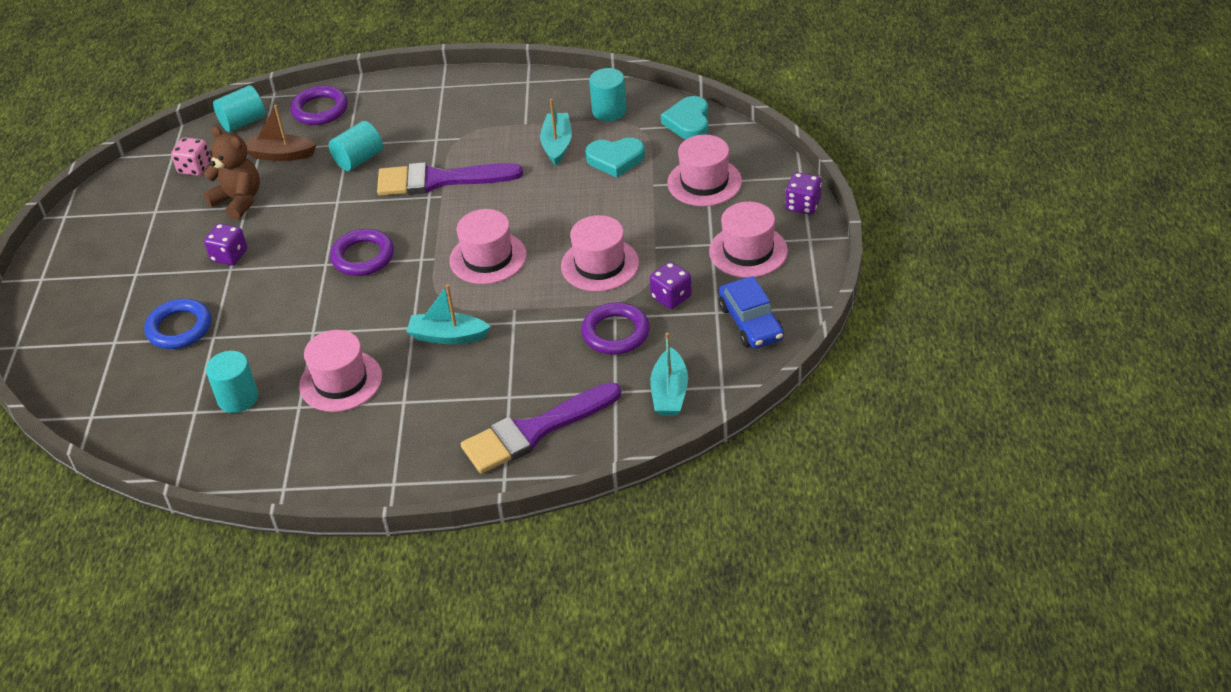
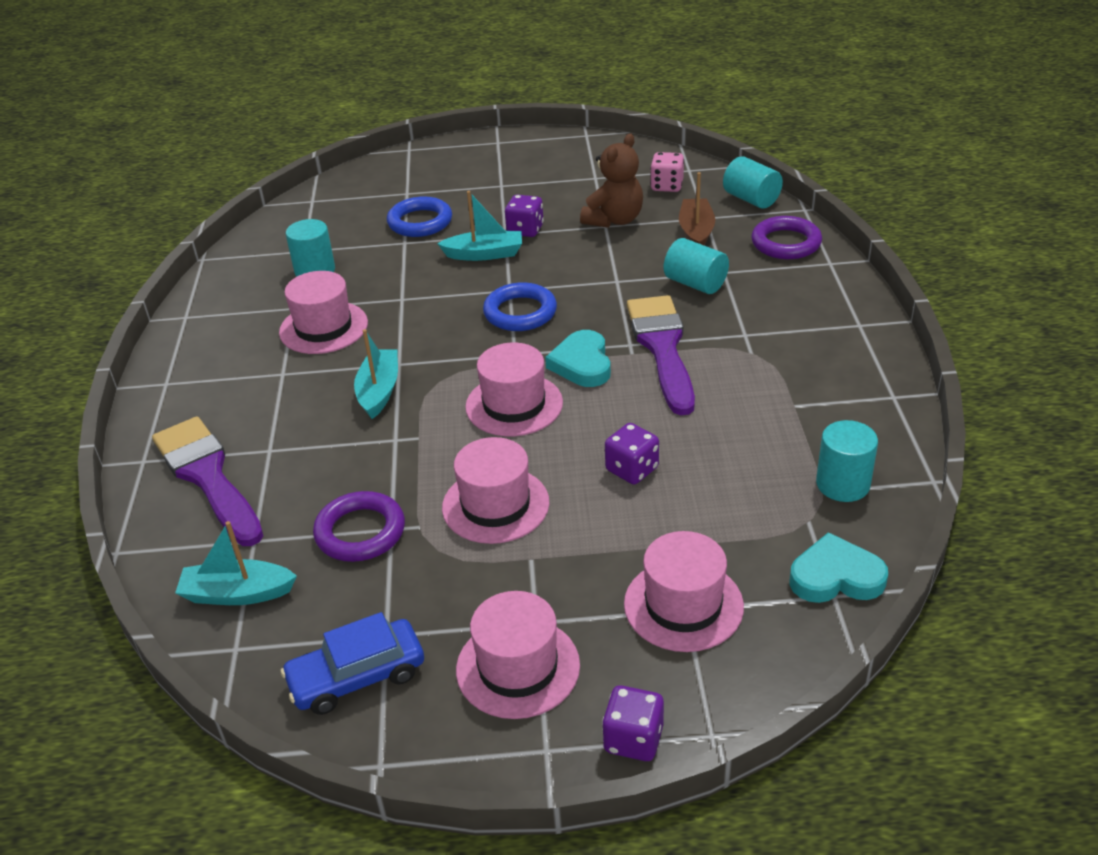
camera: 85 degrees right, 5 degrees down
purple ring [330,229,394,276] -> blue ring [483,282,557,331]
turquoise boat [540,98,572,165] -> turquoise boat moved to [437,191,522,261]
turquoise heart [585,137,645,178] -> turquoise heart moved to [545,330,611,387]
purple dice [650,262,692,309] -> purple dice moved to [605,423,659,484]

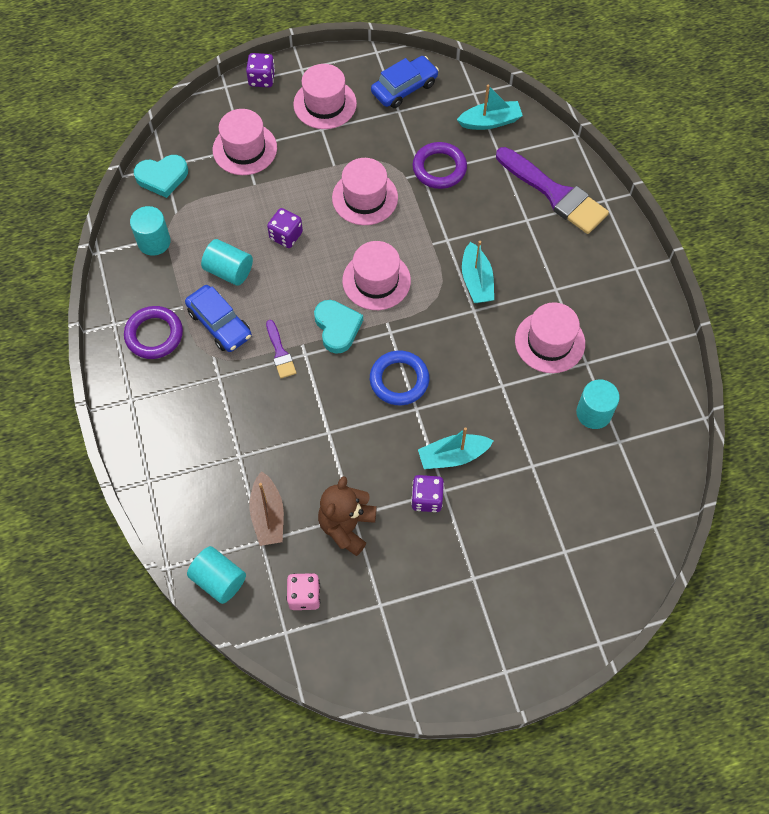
camera: 165 degrees right, 25 degrees up
blue ring [387,197,452,237] -> none
purple brush [627,295,695,415] -> purple brush [266,320,296,378], size x0.48
turquoise cylinder [664,238,729,294] -> turquoise cylinder moved to [201,239,253,286]
purple ring [751,216,822,259] -> purple ring moved to [124,306,183,359]
none -> blue car [185,285,252,352]

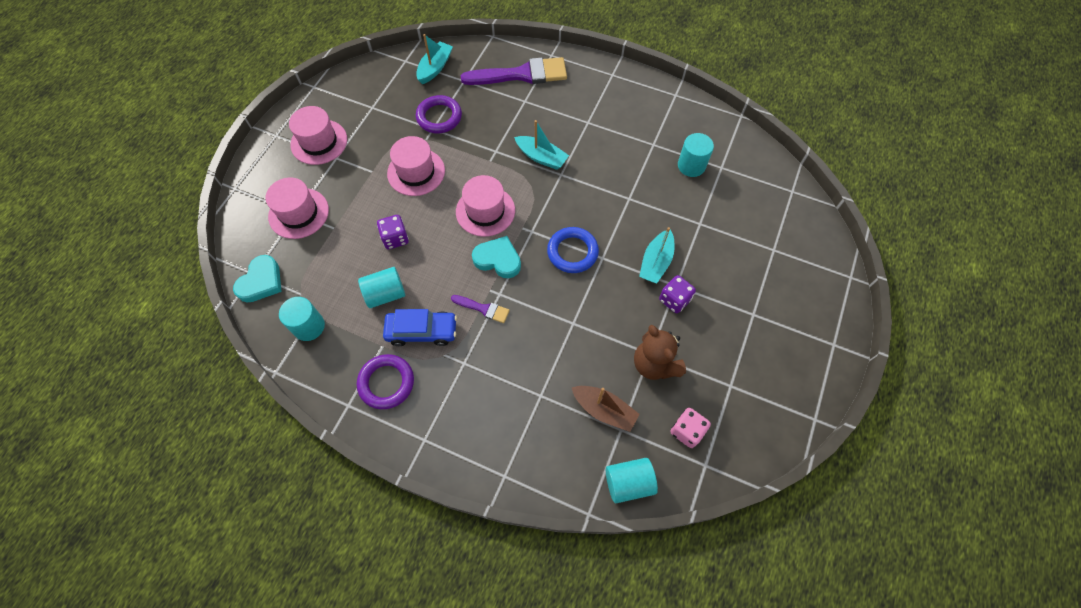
camera: 50 degrees left, 0 degrees up
purple dice [246,53,275,87] -> none
blue car [371,56,439,108] -> none
pink hat [515,302,585,373] -> none

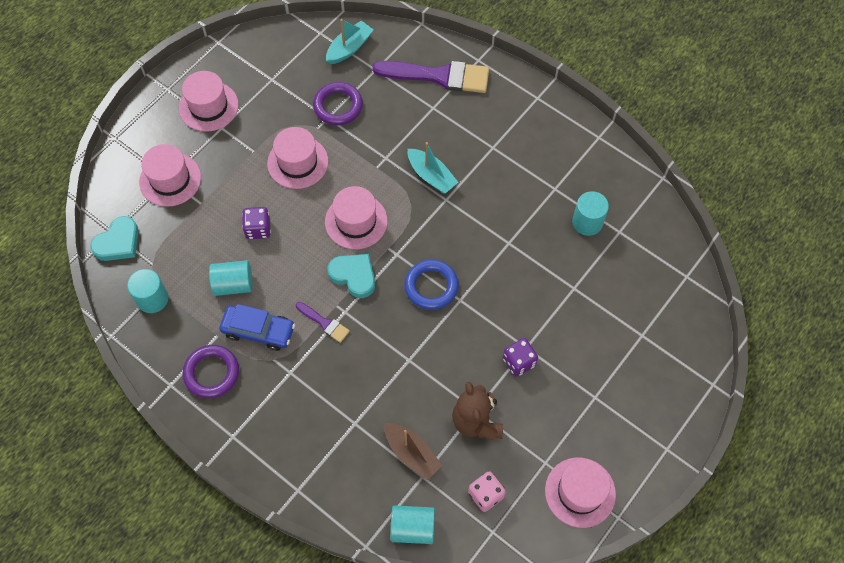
camera: 15 degrees right, 0 degrees up
turquoise boat [639,227,674,283] -> none
none -> pink hat [545,457,616,528]

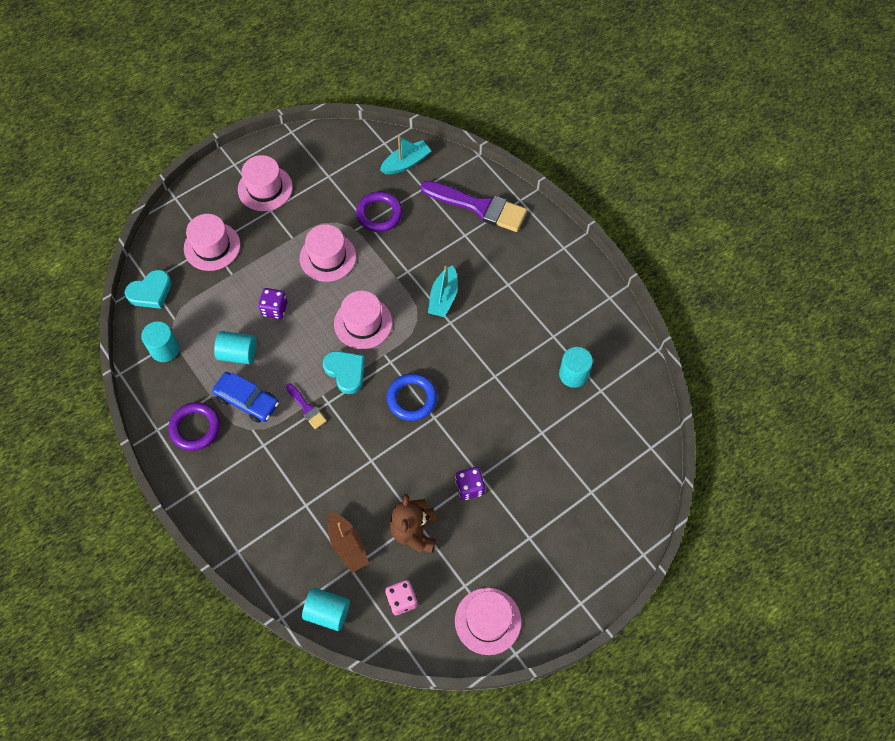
camera: 15 degrees right, 0 degrees up
turquoise boat [408,142,458,193] -> turquoise boat turned 45 degrees clockwise [428,265,458,317]

